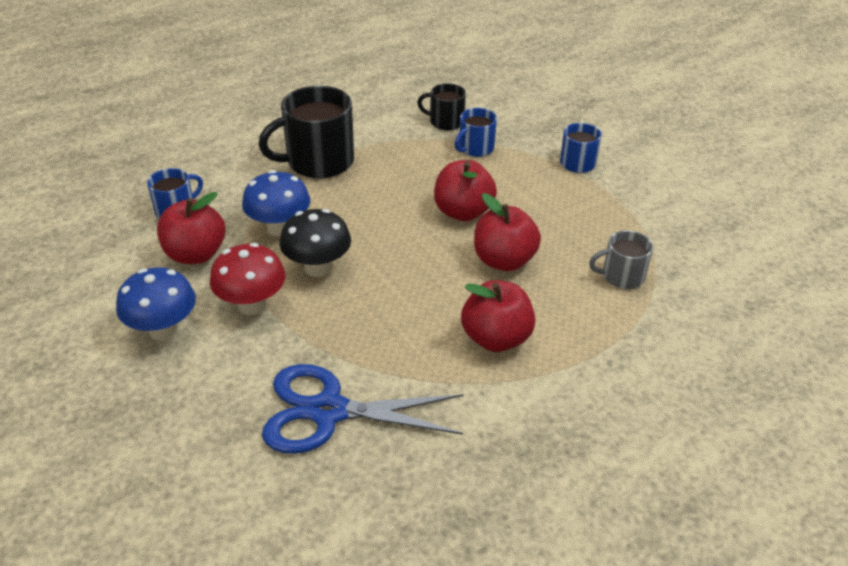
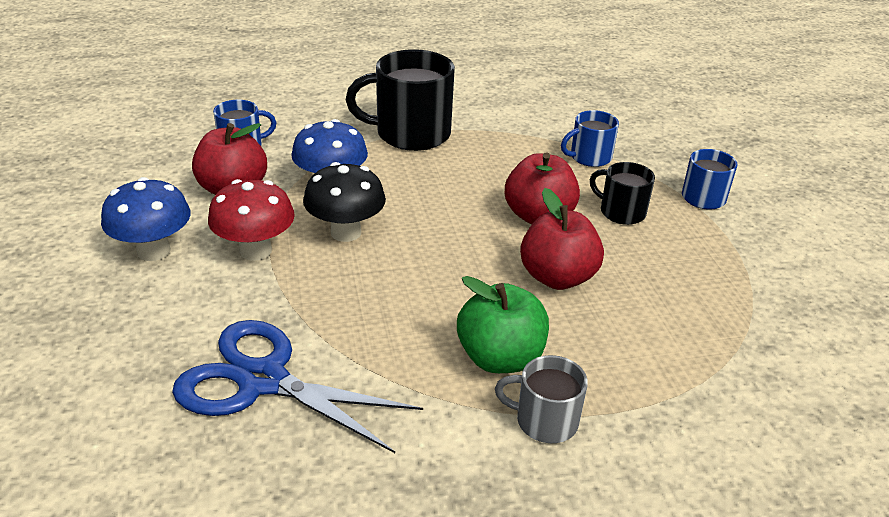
camera: 20 degrees right, 5 degrees down
black mug [417,83,466,131] -> black mug moved to [590,162,655,225]
red apple [461,281,535,352] -> green apple [457,276,549,373]
grey mug [589,230,653,289] -> grey mug moved to [495,355,588,443]

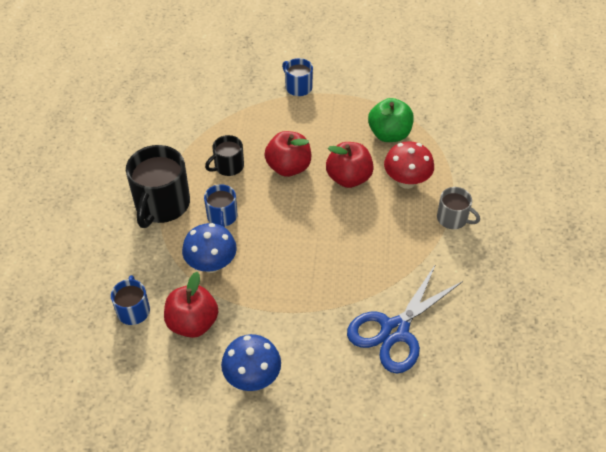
camera: 70 degrees left, 15 degrees up
red mushroom [208,179,295,261] -> red mushroom moved to [384,141,434,189]
black mushroom [303,162,386,242] -> none
green apple [457,276,549,373] -> green apple moved to [368,98,414,142]
grey mug [495,355,588,443] -> grey mug turned 90 degrees counterclockwise [437,187,480,229]
blue mug [561,110,619,167] -> blue mug moved to [204,184,237,227]
black mug [590,162,655,225] -> black mug moved to [205,135,244,176]

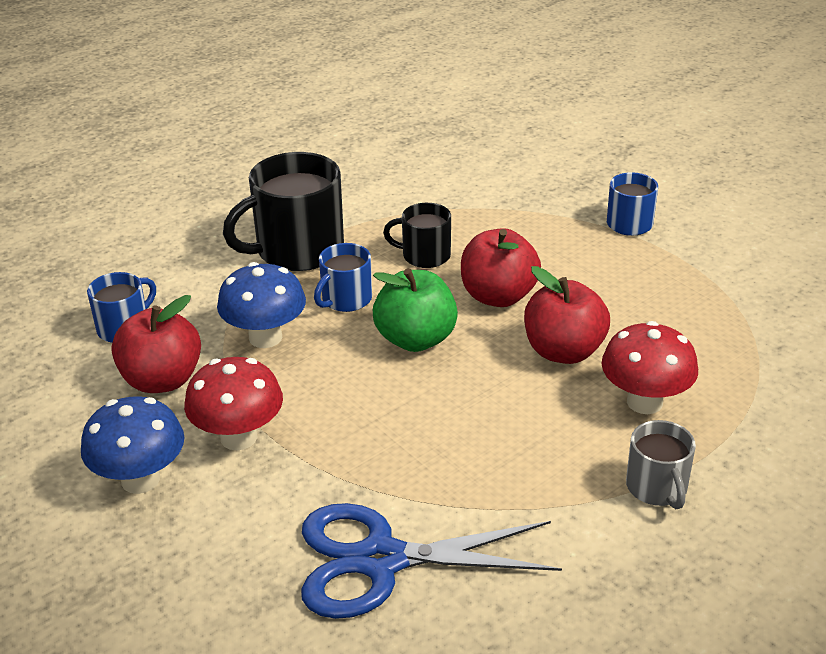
camera: 45 degrees right, 15 degrees down
green apple [368,98,414,142] -> green apple moved to [373,268,458,352]
none -> red mushroom [184,357,283,450]

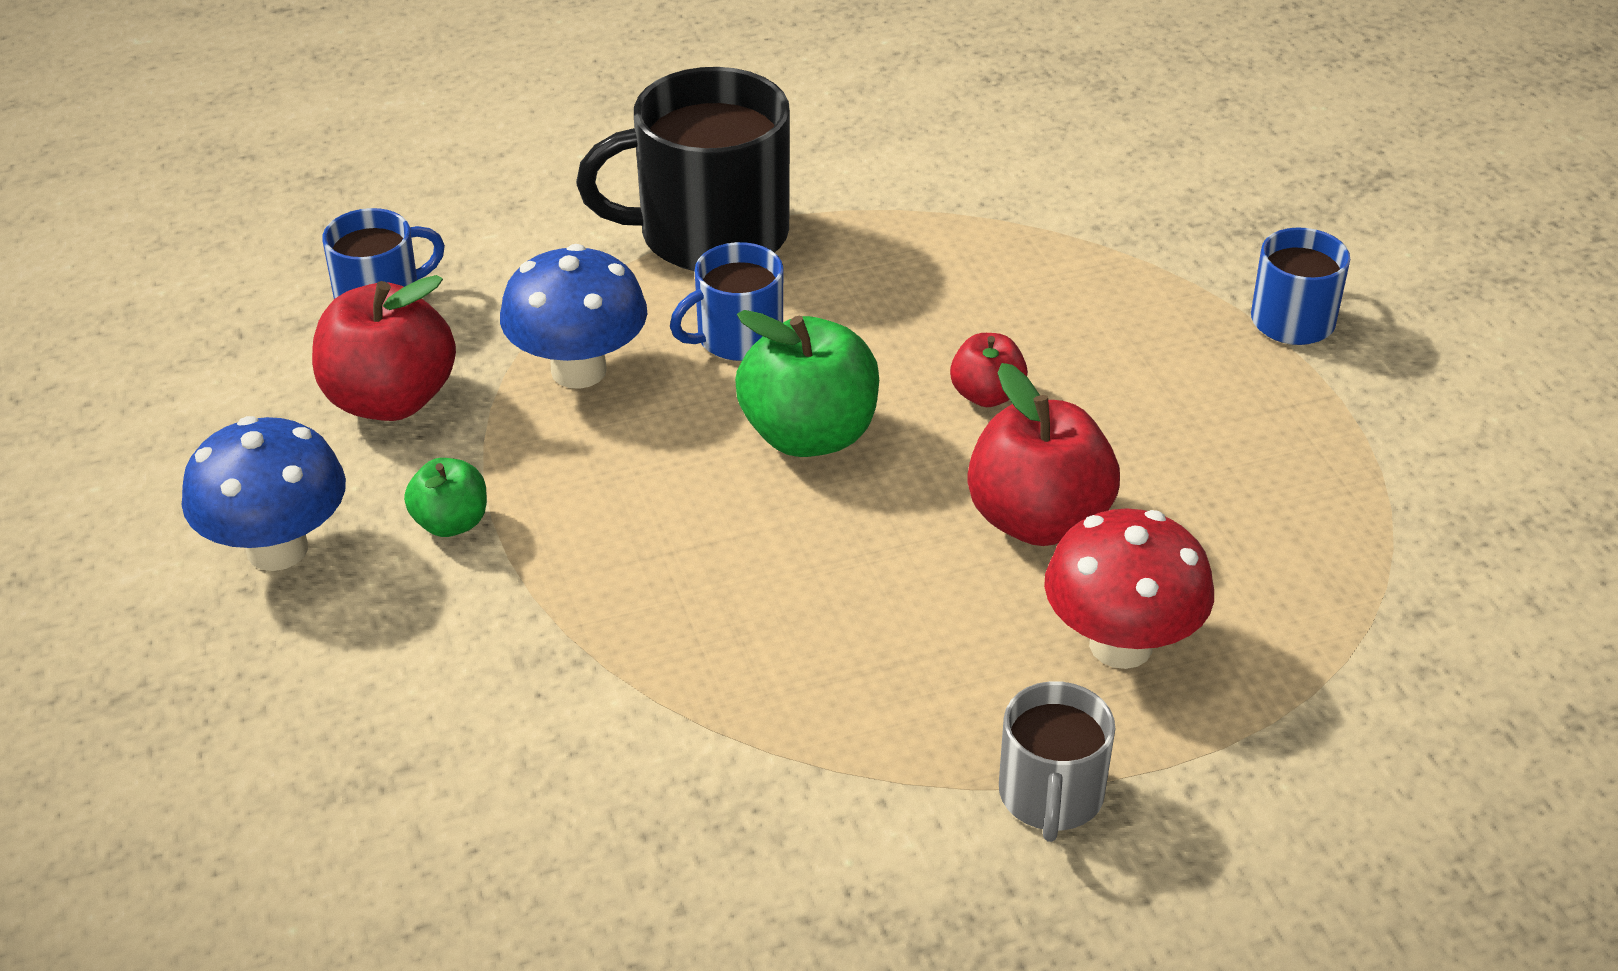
camera: 20 degrees right, 5 degrees up
red mushroom [184,357,283,450] -> green apple [404,458,487,537]
blue scissors [301,503,562,619] -> none
black mug [383,203,451,268] -> none
red apple [461,228,541,307] -> red apple [950,333,1028,407], size x0.55

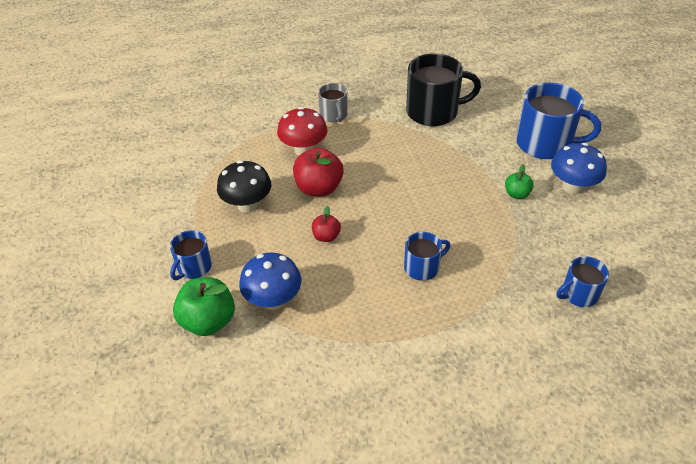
camera: 175 degrees left, 5 degrees up
red apple [312,275,456,421] -> none
blue mushroom [500,244,647,389] -> blue mushroom moved to [239,252,301,310]
black mug [576,67,790,271] -> black mug moved to [406,53,481,126]
green apple [735,310,879,457] -> green apple moved to [173,277,235,336]
grey mug [999,681,1115,842] -> grey mug turned 150 degrees clockwise [318,83,348,122]
none -> black mushroom [217,160,271,213]
none -> blue mug [516,82,601,159]

